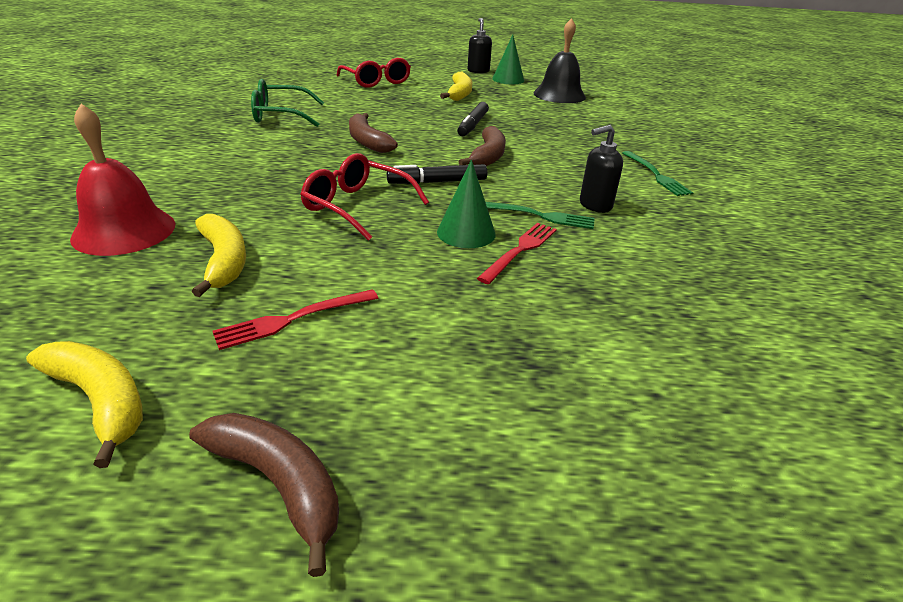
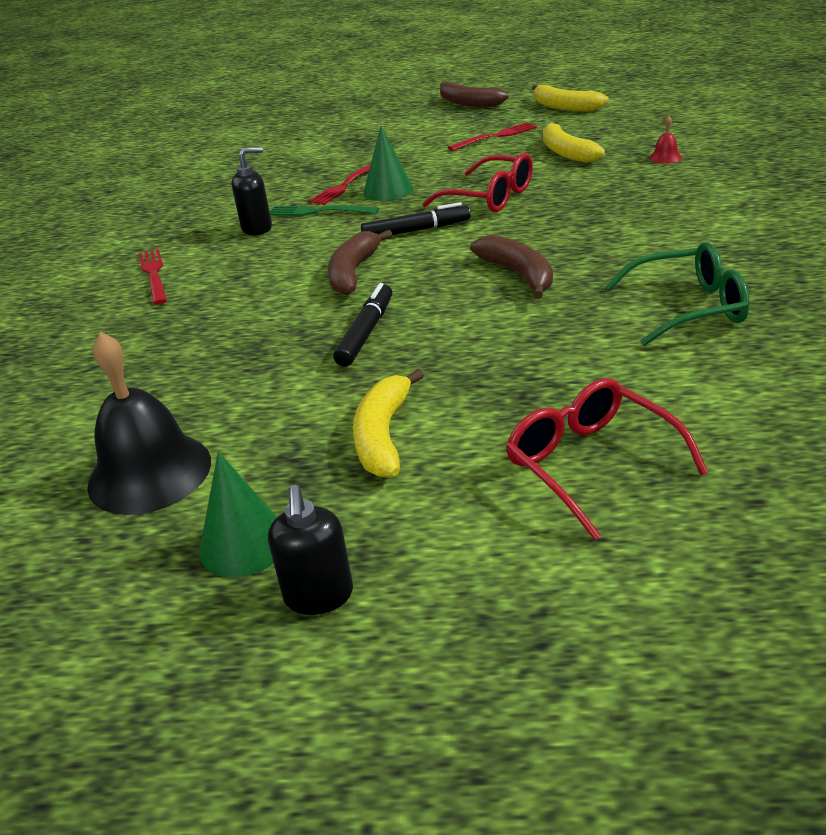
camera: 175 degrees left, 0 degrees up
red bell [70,104,175,256] -> red bell [649,116,682,164], size x0.41
green fork [622,151,693,196] -> red fork [138,249,167,305]

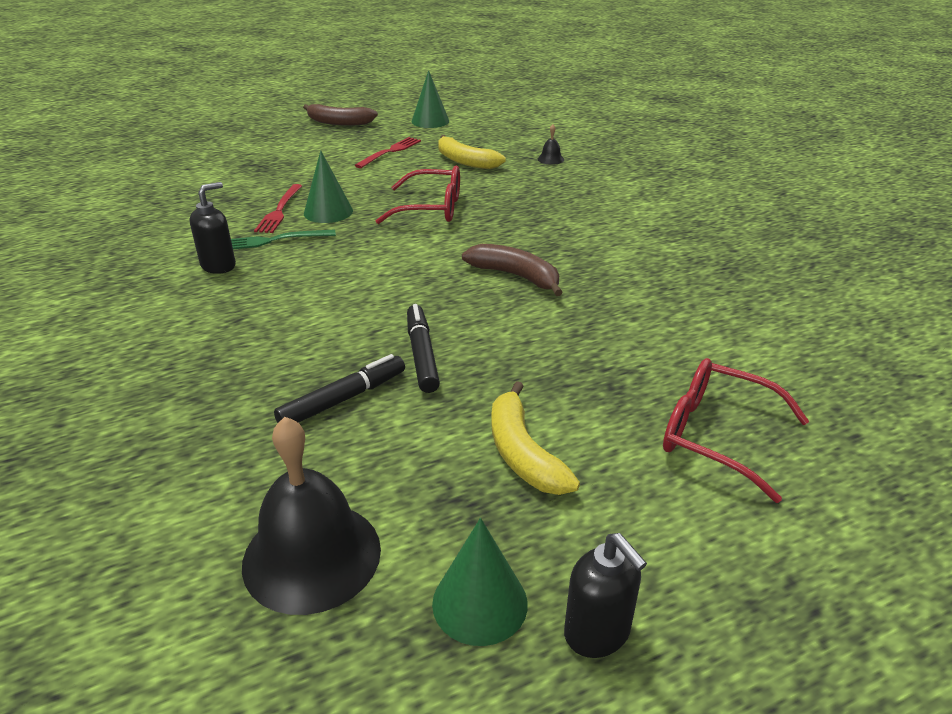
camera: 30 degrees left, 0 degrees up
red fork [138,249,167,305] -> none
brown banana [328,230,393,296] -> none
black marker [361,202,471,235] -> black marker moved to [274,354,405,423]
yellow banana [533,85,609,111] -> green cone [412,70,449,128]
green glasses [605,242,750,346] -> none
red bell [649,116,682,164] -> black bell [537,125,564,165]

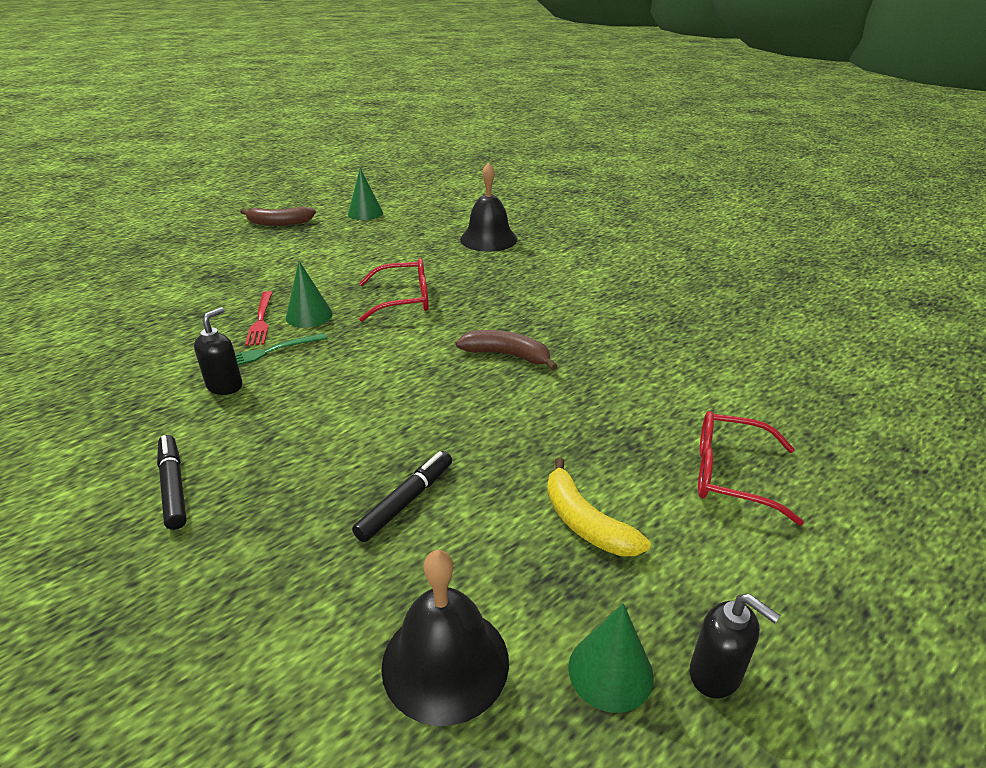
camera: 15 degrees left, 0 degrees up
red fork [354,137,421,168] -> none
black marker [407,304,440,393] -> black marker moved to [157,435,187,530]
yellow banana [438,135,506,169] -> none
black bell [537,125,564,165] -> black bell [460,162,517,252], size x2.42

